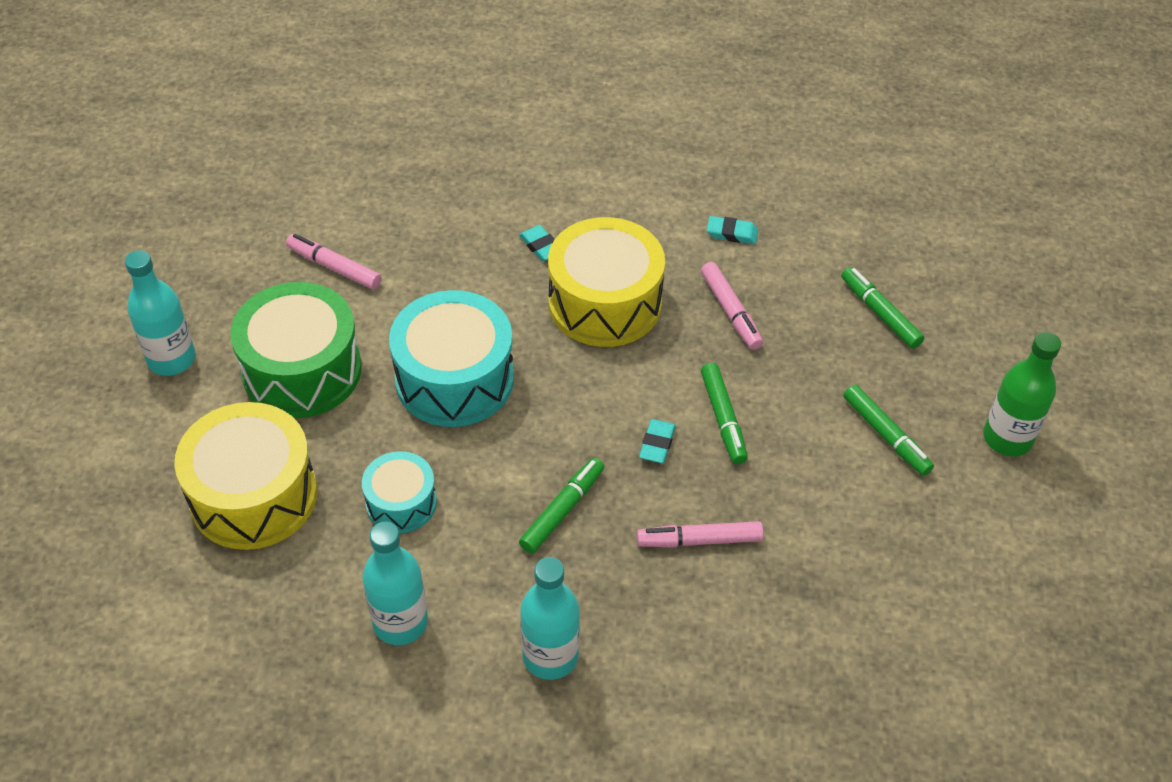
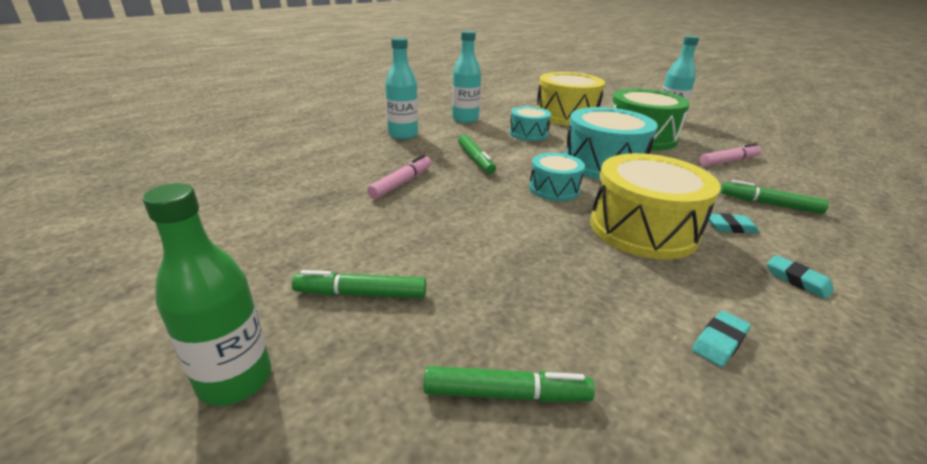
camera: 125 degrees right, 20 degrees down
turquoise eraser [639,419,676,463] -> turquoise eraser moved to [767,255,834,299]
pink marker [701,262,763,350] -> none
green marker [701,363,748,464] -> green marker moved to [721,180,829,214]
none -> turquoise drum [529,153,585,201]

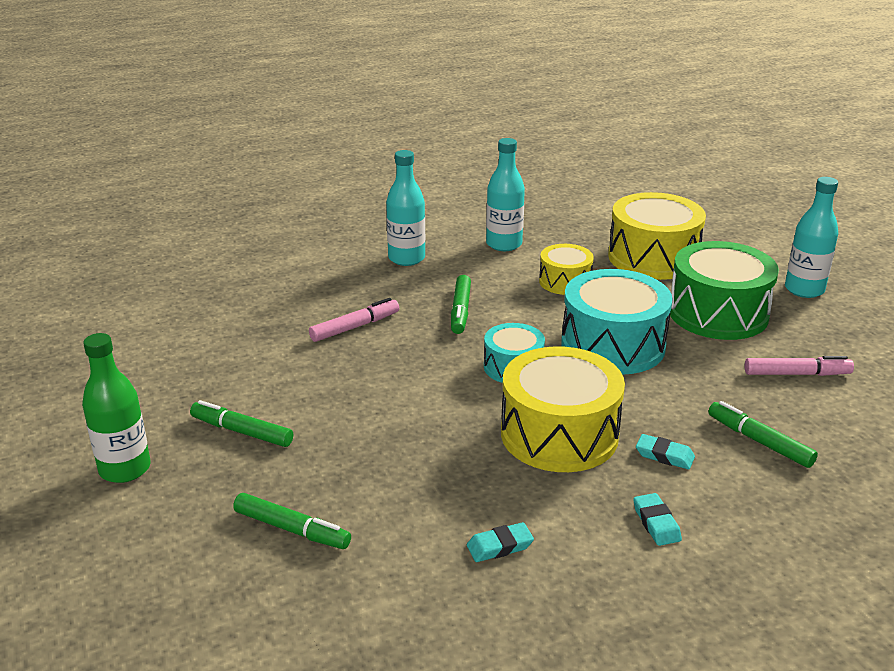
camera: 25 degrees right, 0 degrees up
turquoise drum [509,106,551,141] -> yellow drum [539,244,594,295]

